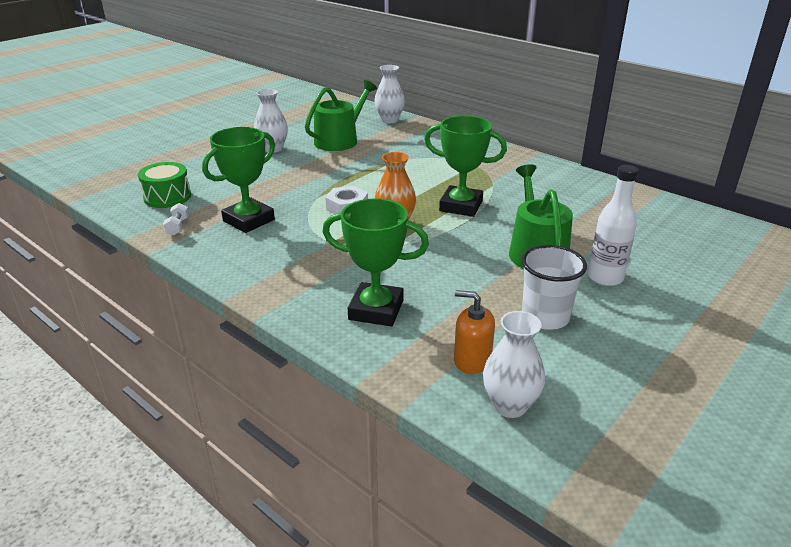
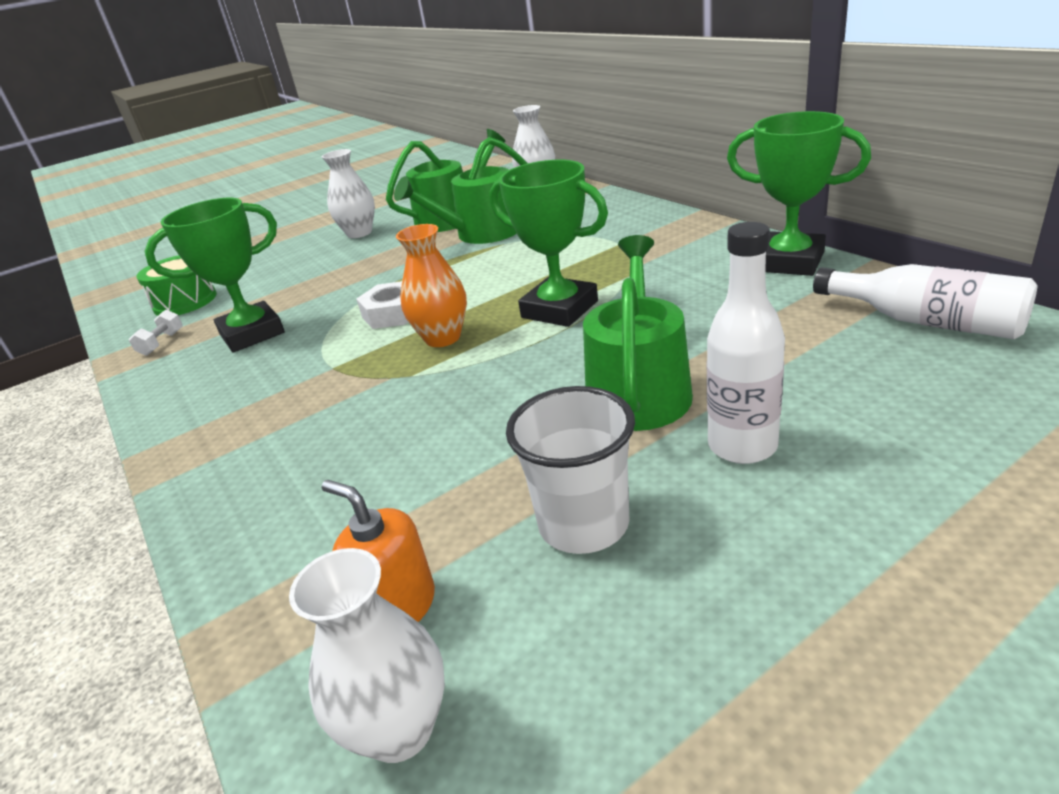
camera: 20 degrees right, 0 degrees up
green trophy [322,198,429,326] -> green trophy moved to [727,111,871,276]
none -> green watering can [394,137,528,244]
none -> white bottle [813,264,1037,339]

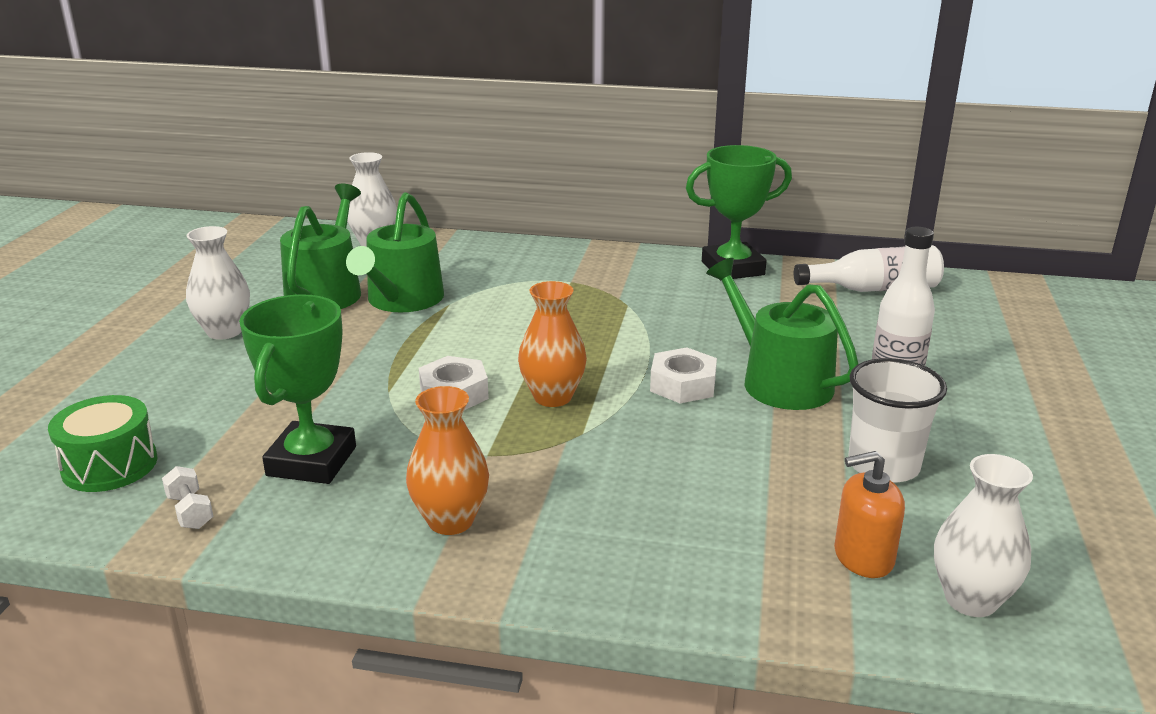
camera: 50 degrees left, 5 degrees down
green trophy [489,160,608,327] -> none
none -> orange vase [406,386,489,535]
none -> white nut [650,347,717,403]

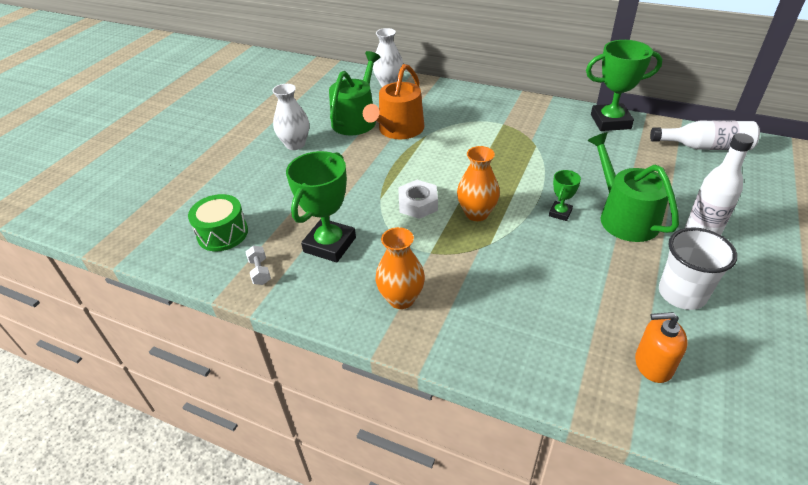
camera: 15 degrees right, 15 degrees up
green watering can [346,192,444,313] -> orange watering can [363,64,424,139]
white nut [650,347,717,403] -> green trophy [549,170,581,221]
white vase [934,454,1033,617] -> none

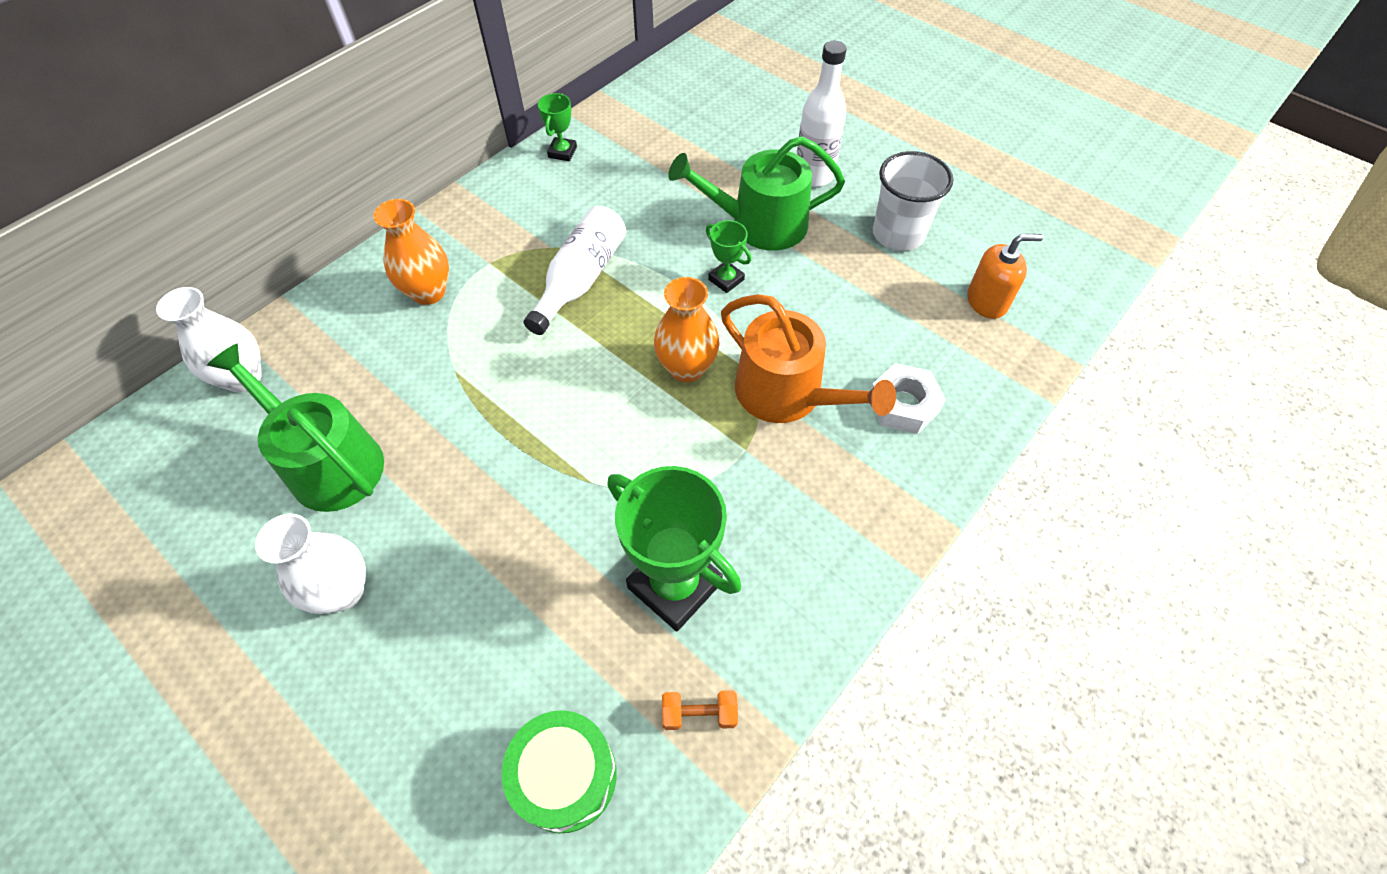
camera: 75 degrees left, 15 degrees up
white dumbbell [245,246,271,285] -> orange dumbbell [662,690,738,730]
orange watering can [363,64,424,139] -> orange watering can moved to [721,294,896,423]
orange vase [375,227,425,309] -> orange vase moved to [373,199,449,305]
white nut [398,180,438,219] -> white nut moved to [871,363,946,434]
green trophy [586,40,662,131] -> green trophy [538,93,577,161], size x0.49
orange soap dispenser [635,312,688,383] -> orange soap dispenser turned 120 degrees counterclockwise [967,234,1043,319]
white bottle [650,120,760,150] -> white bottle moved to [524,206,626,335]

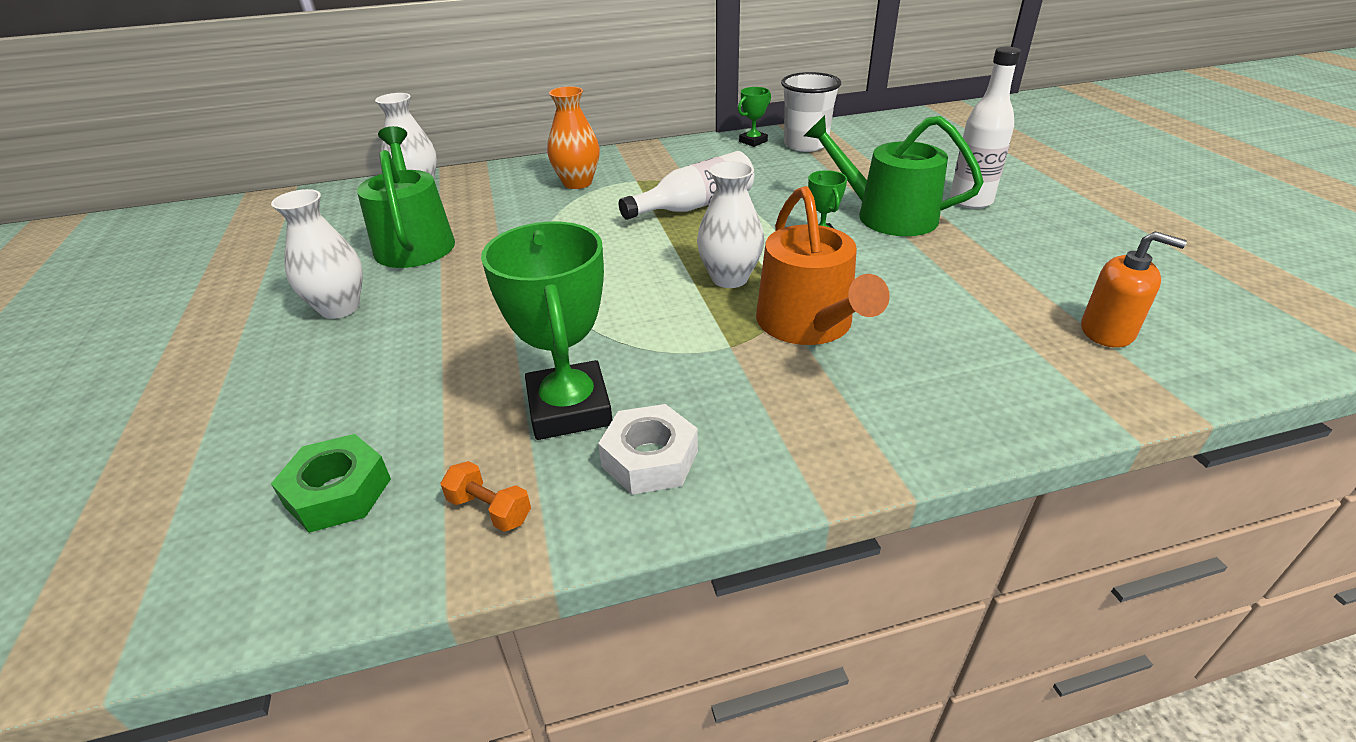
camera: 35 degrees right, 20 degrees down
green drum [501,710,617,833] -> green nut [271,434,391,533]
orange vase [654,277,719,382] -> white vase [697,161,764,288]
white nut [871,363,946,434] -> white nut moved to [598,404,698,494]
white cup [873,151,953,251] -> white cup moved to [781,72,841,152]

